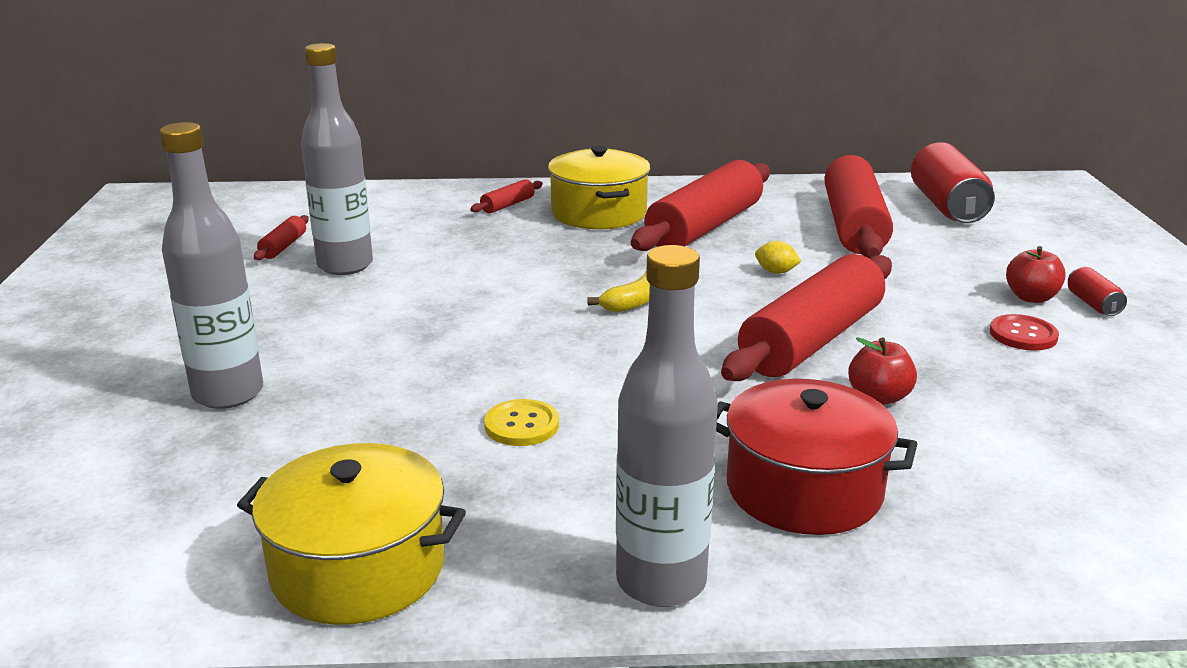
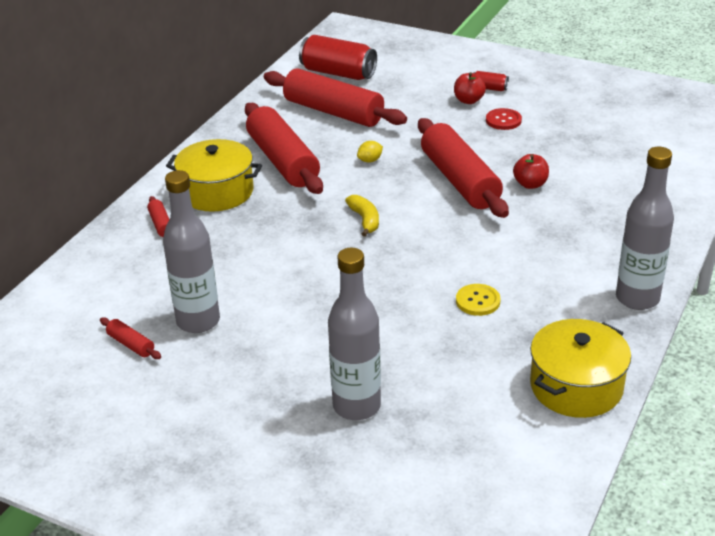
camera: 60 degrees left, 10 degrees up
red pot [716,379,917,535] -> none

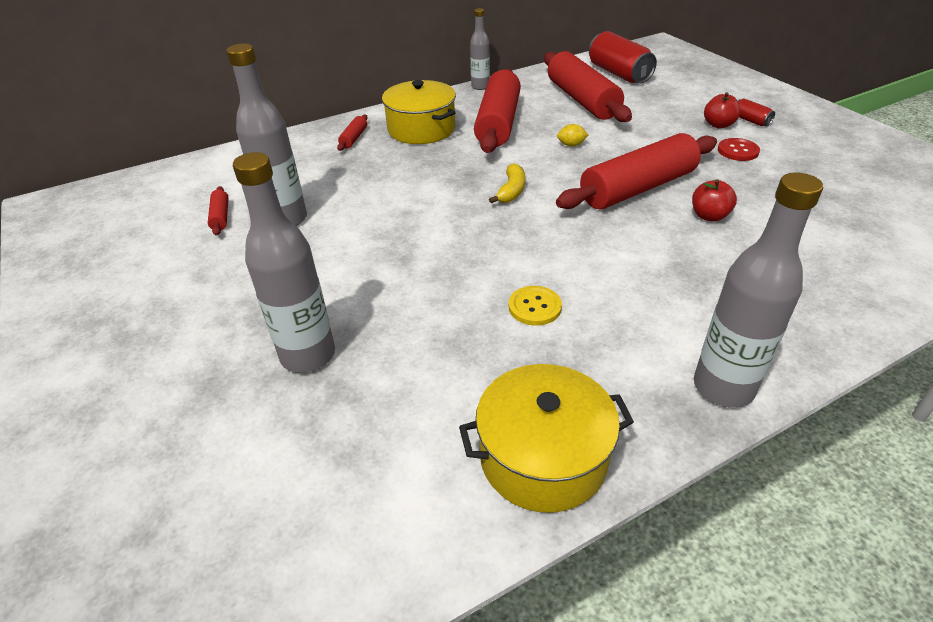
camera: 35 degrees right, 5 degrees up
red rolling pin [418,118,509,218] -> red rolling pin turned 45 degrees clockwise [556,133,717,209]
none -> grey bottle [470,8,490,90]

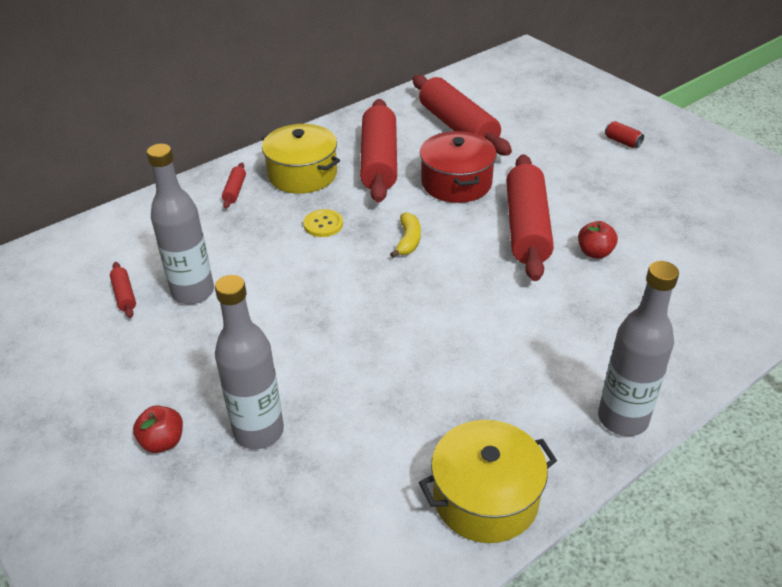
camera: 10 degrees left, 0 degrees up
grey bottle [470,8,490,90] -> none
yellow button [509,286,562,326] -> yellow button moved to [303,209,343,237]
red rolling pin [556,133,717,209] -> red rolling pin turned 45 degrees counterclockwise [506,154,554,281]
yellow lemon [557,124,589,147] -> red pot [420,131,497,203]
red can [589,31,657,83] -> none
red apple [704,92,741,128] -> red apple moved to [133,405,183,453]
red button [718,138,760,161] -> none

